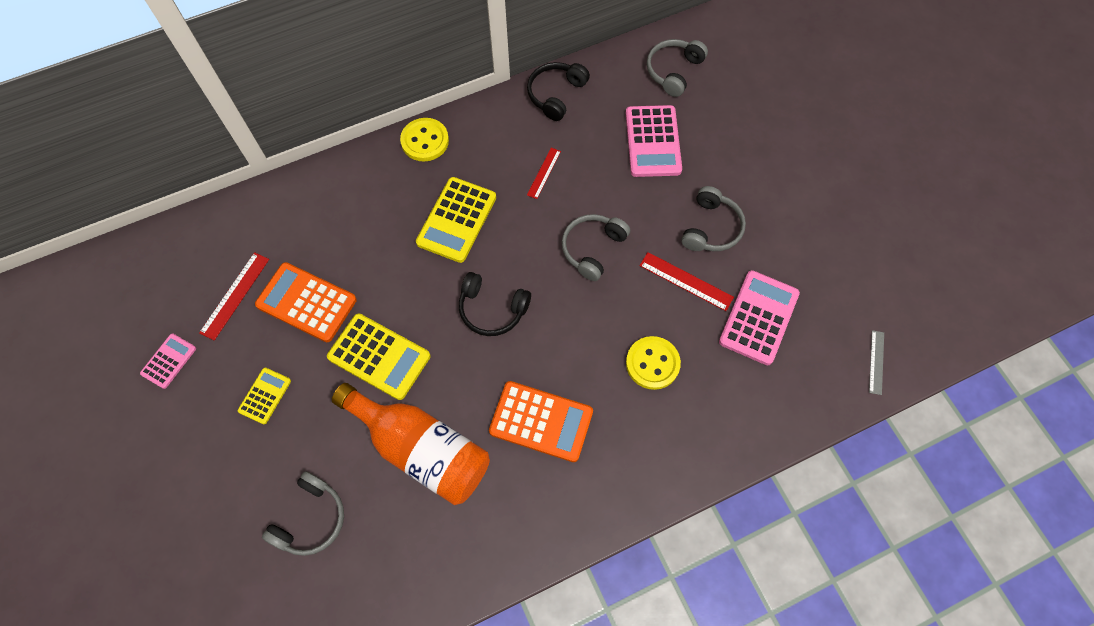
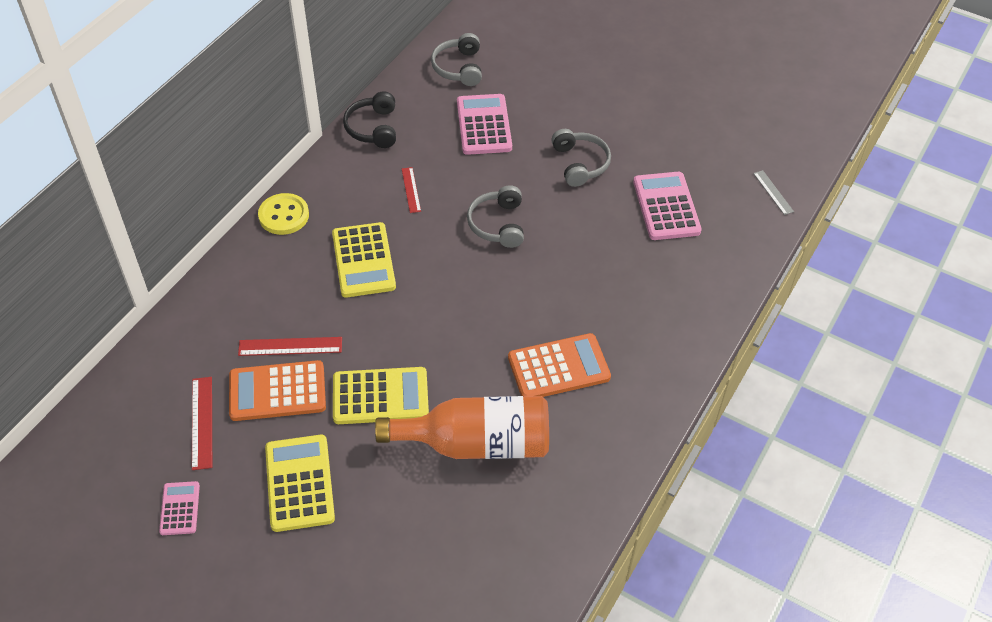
camera: 35 degrees left, 15 degrees down
yellow calculator [238,368,291,424] -> yellow calculator [265,435,335,532], size x1.79
grey headphones [262,471,344,556] -> none
black headphones [459,272,531,336] -> none
pink calculator [626,105,682,177] -> pink calculator turned 150 degrees counterclockwise [457,94,512,155]
yellow button [626,336,681,390] -> none
red ruler [639,252,734,311] -> red ruler moved to [238,337,342,356]

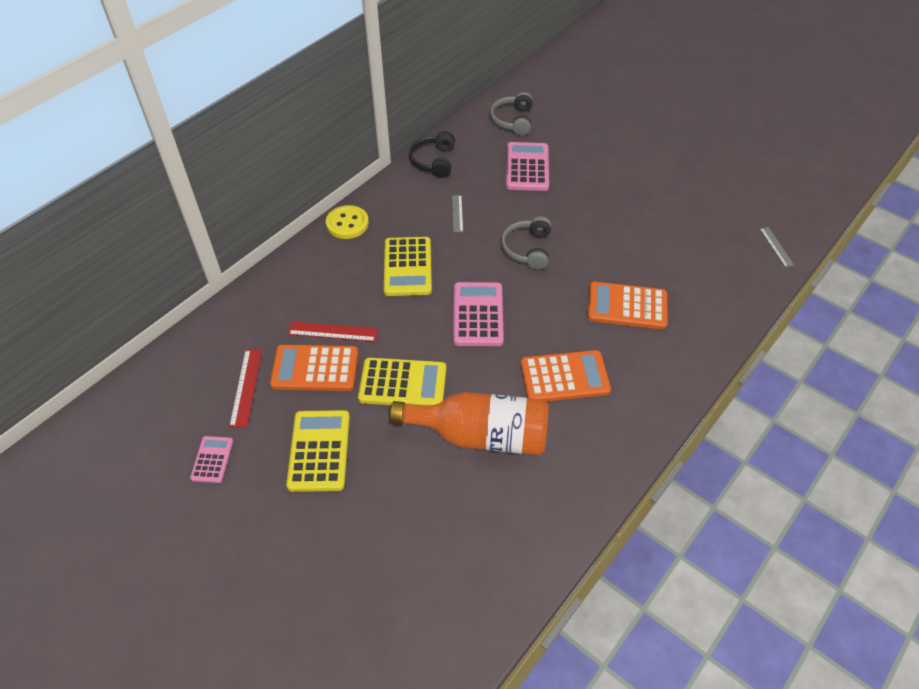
camera: 10 degrees right, 0 degrees up
red ruler [402,167,421,213] -> grey ruler [452,195,463,232]
grey headphones [551,129,611,187] -> none
pink calculator [633,172,702,240] -> pink calculator moved to [453,282,504,346]
none -> orange calculator [587,282,668,329]

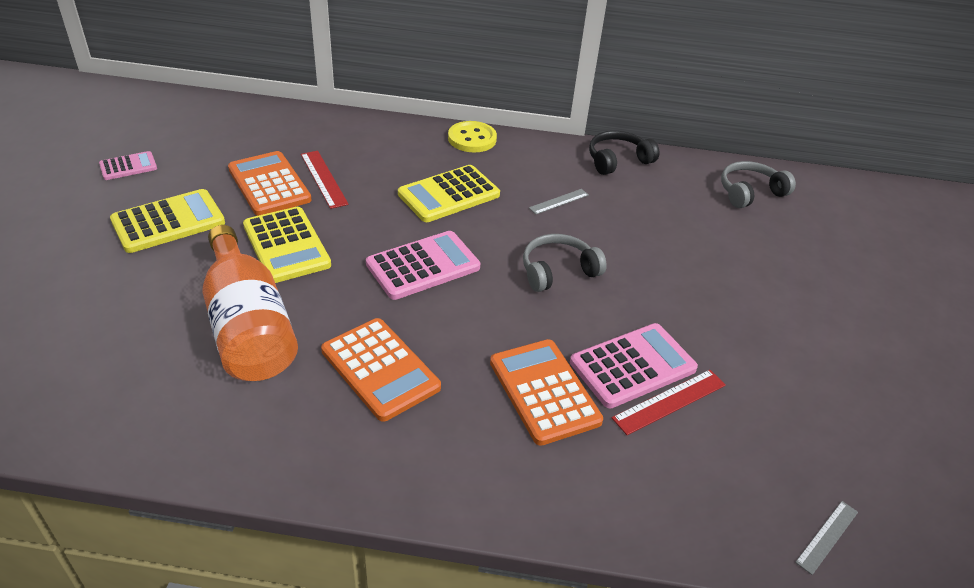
camera: 55 degrees right, 10 degrees down
red ruler [229,349,262,428] -> red ruler moved to [612,370,726,435]
pink calculator [506,142,549,191] -> pink calculator moved to [570,323,698,408]

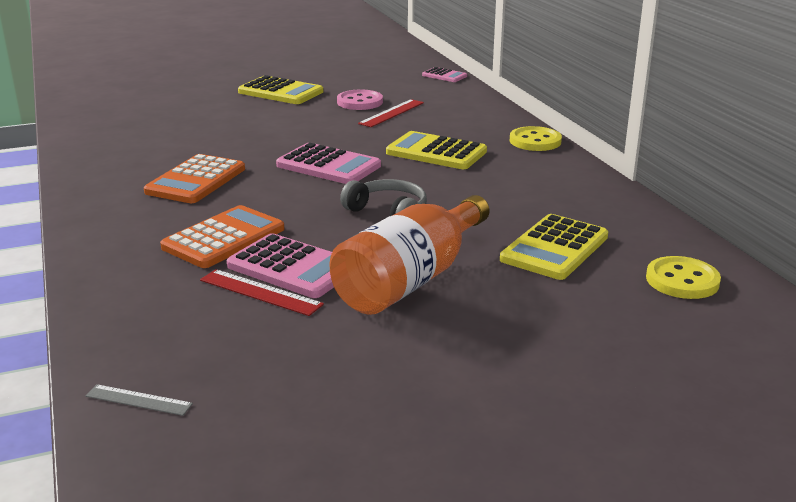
camera: 65 degrees right, 15 degrees down
pink calculator [99,151,157,180] -> pink calculator moved to [422,67,467,82]
orange bottle [202,225,298,381] -> orange bottle moved to [330,195,489,315]
orange calculator [228,151,311,216] -> pink button [337,89,383,110]
yellow calculator [243,207,331,283] -> yellow calculator moved to [500,214,608,280]
grey ruler [529,189,589,214] -> none
black headphones [589,131,660,175] -> none
grey headphones [721,161,796,208] -> yellow button [646,256,721,299]

